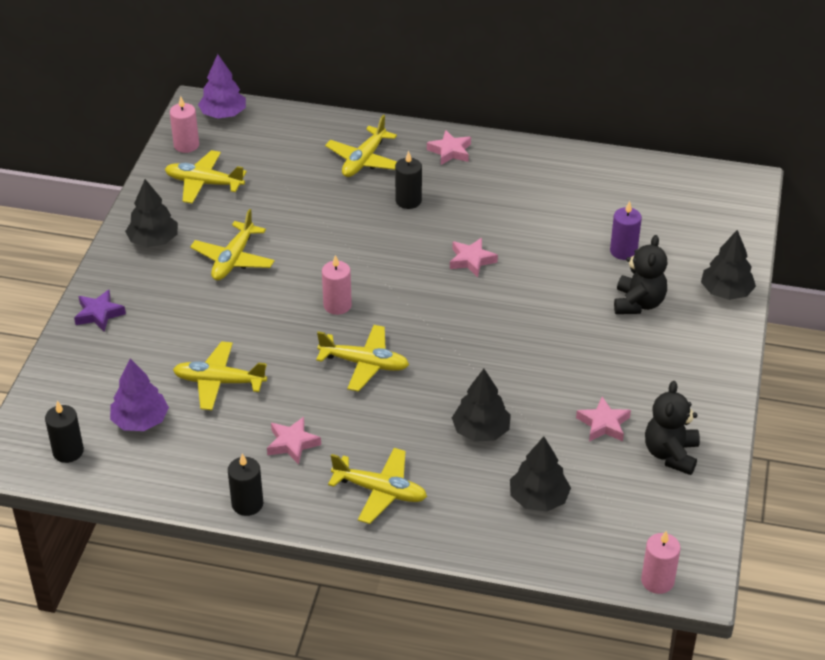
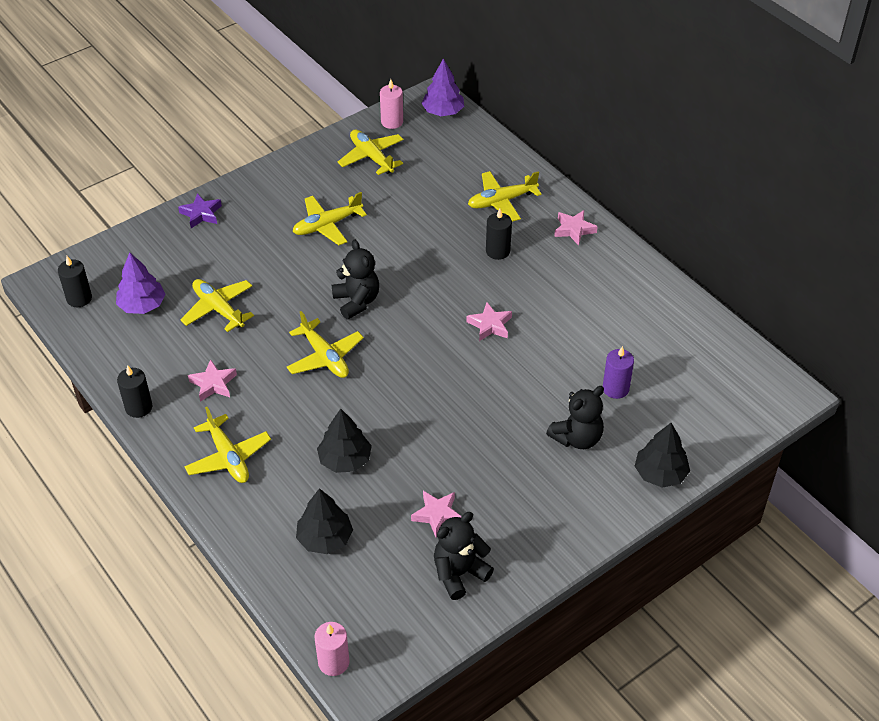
camera: 40 degrees right, 5 degrees up
black tree [125,179,178,247] -> none
pink candle [322,255,352,315] -> black teddy bear [332,239,379,319]

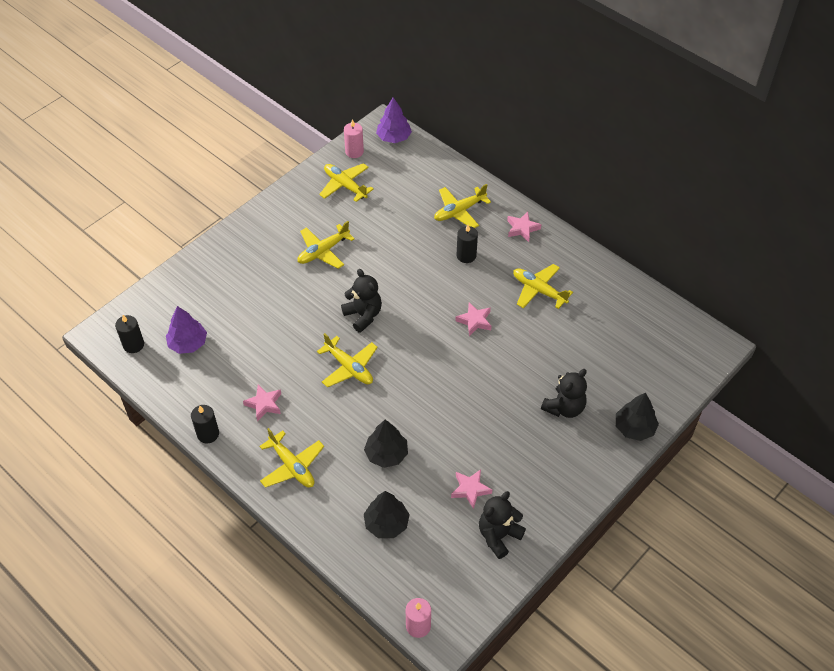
camera: 10 degrees left, 5 degrees up
purple star [178,193,222,228] -> none
yellow plane [180,279,254,332] -> yellow plane moved to [513,264,573,309]
purple candle [603,346,634,399] -> none

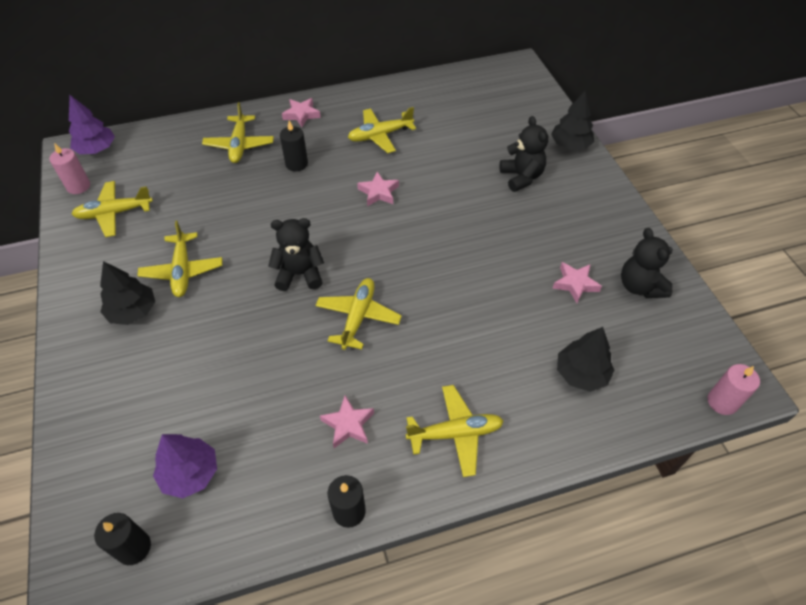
camera: 60 degrees left, 0 degrees up
yellow plane [317,333,378,387] -> yellow plane turned 60 degrees counterclockwise [315,278,402,350]
black tree [364,420,408,468] -> black tree moved to [100,261,155,325]

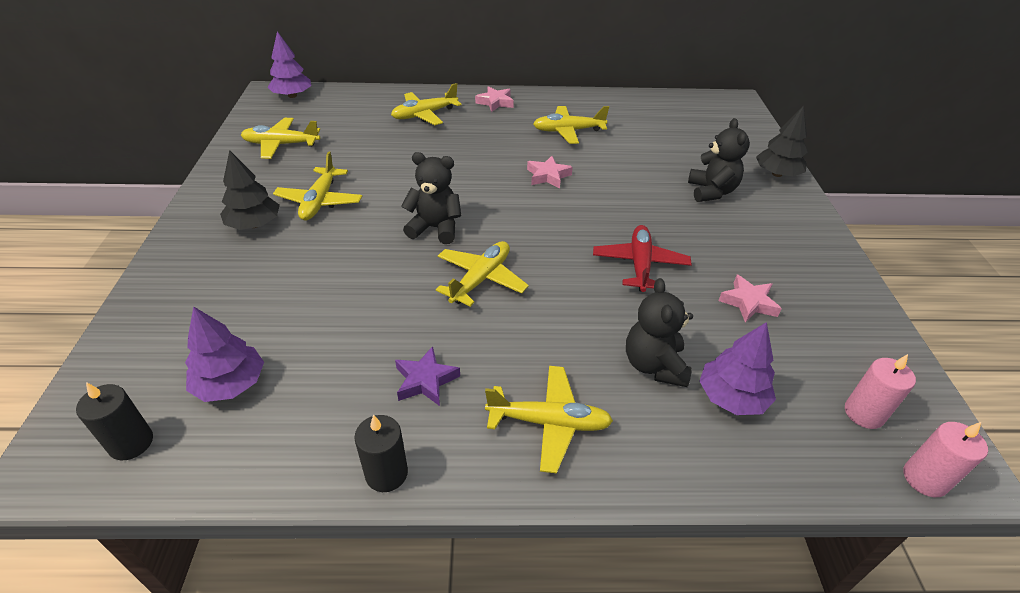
camera: 15 degrees right, 10 degrees down
pink candle [49,143,90,194] -> pink candle moved to [845,354,916,429]
yellow plane [202,102,274,163] -> yellow plane turned 45 degrees clockwise [391,83,462,125]
black candle [280,121,308,171] -> none
pink star [320,395,374,448] -> purple star [395,346,460,406]
black tree [557,327,615,392] -> purple tree [699,322,776,415]
black teddy bear [621,228,673,298] -> black teddy bear moved to [626,278,693,387]
none -> red plane [593,225,692,292]

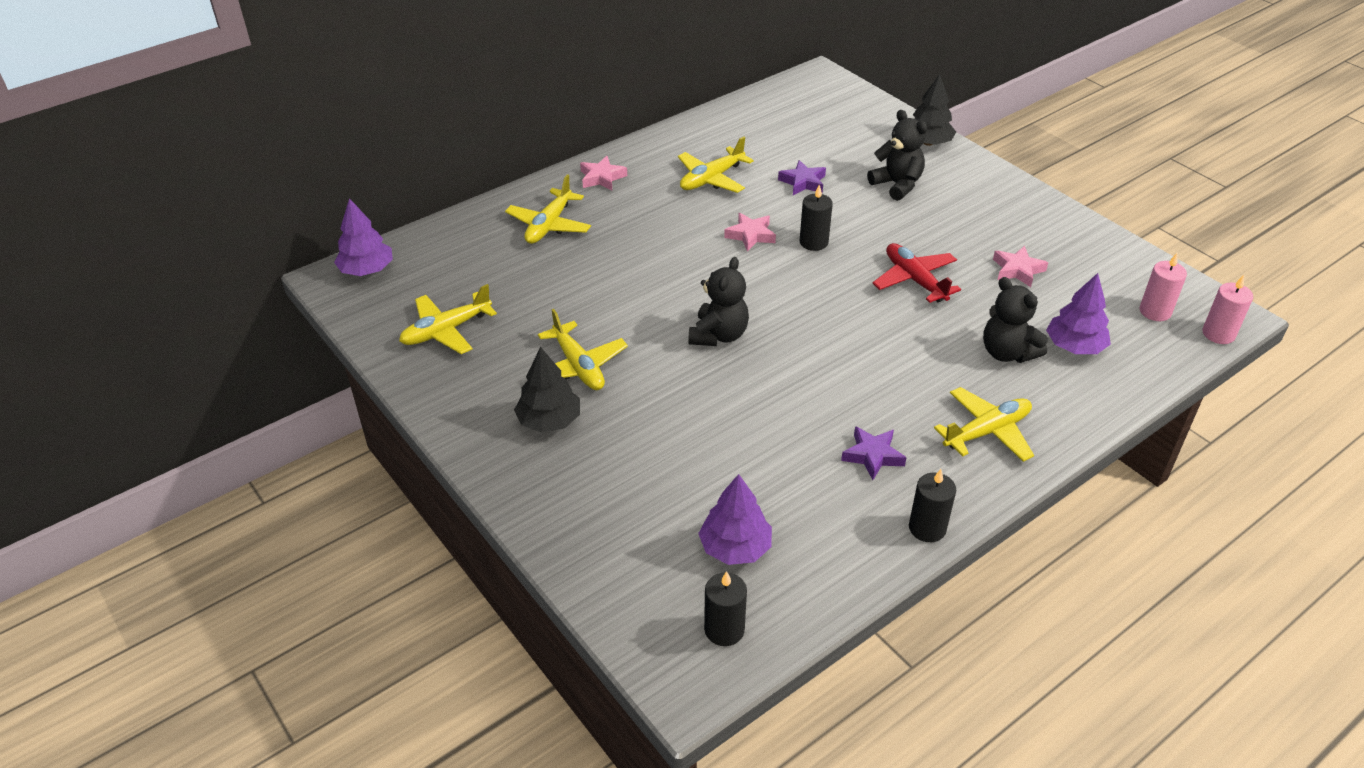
camera: 35 degrees left, 0 degrees up
black teddy bear [401,152,461,244] -> black teddy bear turned 135 degrees clockwise [689,257,749,346]
yellow plane [436,241,529,307] -> none
none -> purple star [778,160,826,195]
none -> black candle [800,185,833,251]

